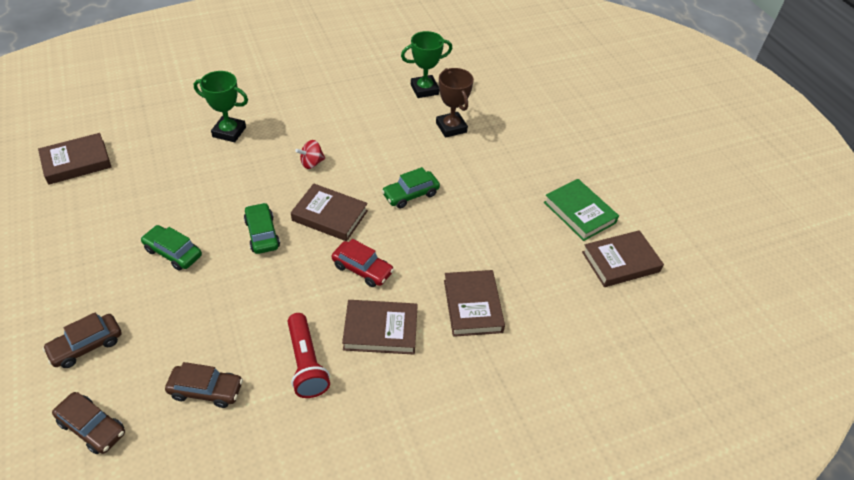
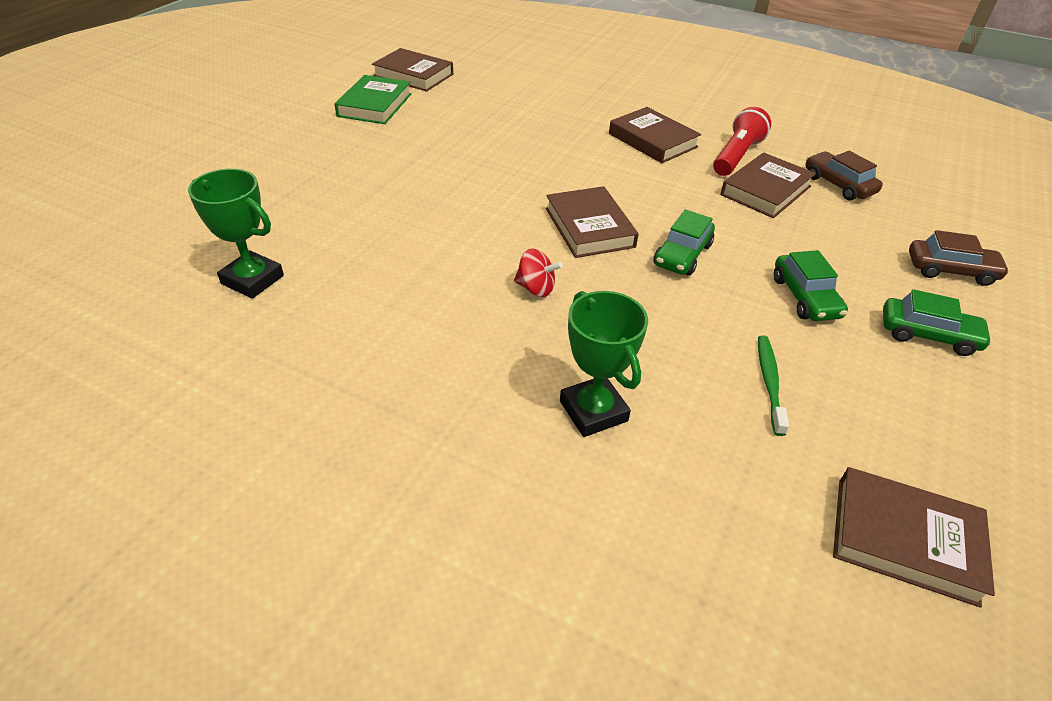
camera: 130 degrees left, 5 degrees down
brown car [52,392,125,454] -> none
red car [332,239,394,287] -> none
green car [382,167,440,208] -> green car moved to [883,289,993,356]
brown trophy [436,68,474,138] -> none
brown book [444,270,505,337] -> brown book moved to [721,153,816,218]
none -> green toothbrush [758,335,789,436]

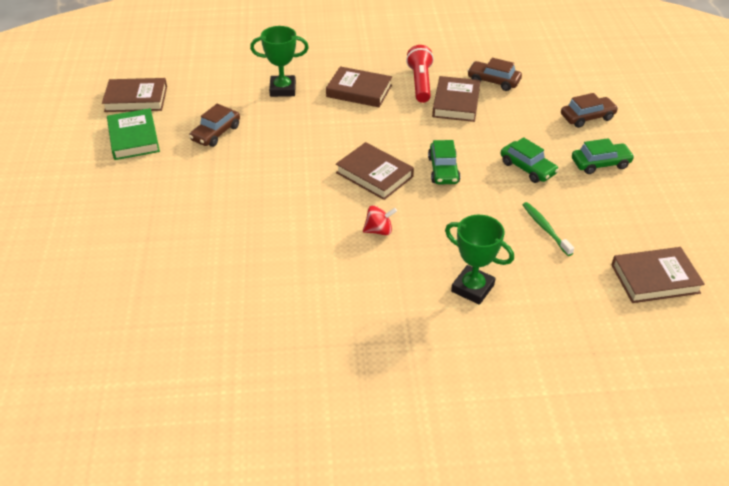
camera: 30 degrees left, 0 degrees up
green trophy [188,169,284,299] -> green trophy moved to [250,26,309,97]
none -> brown car [189,104,240,147]

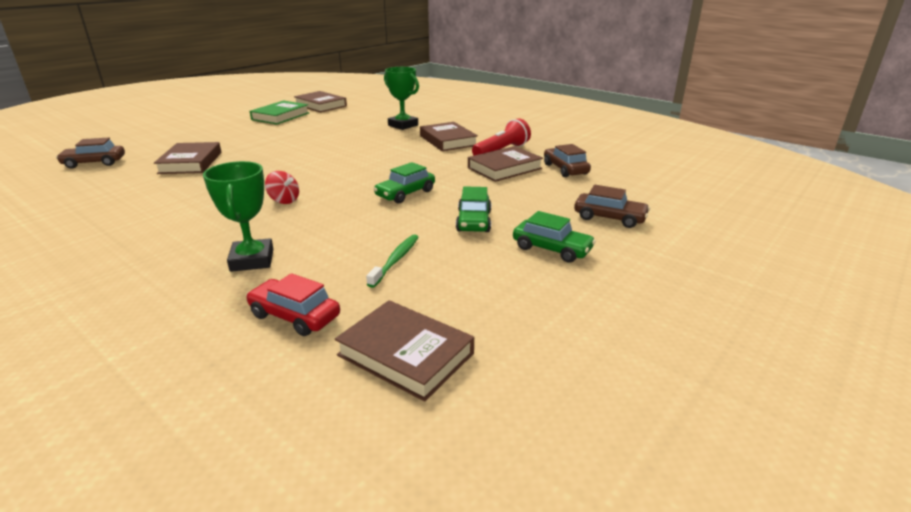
camera: 45 degrees right, 15 degrees down
brown car [189,104,240,147] -> brown car moved to [56,138,125,169]
brown book [336,142,414,200] -> brown book moved to [154,142,221,174]
none -> red car [246,273,340,336]

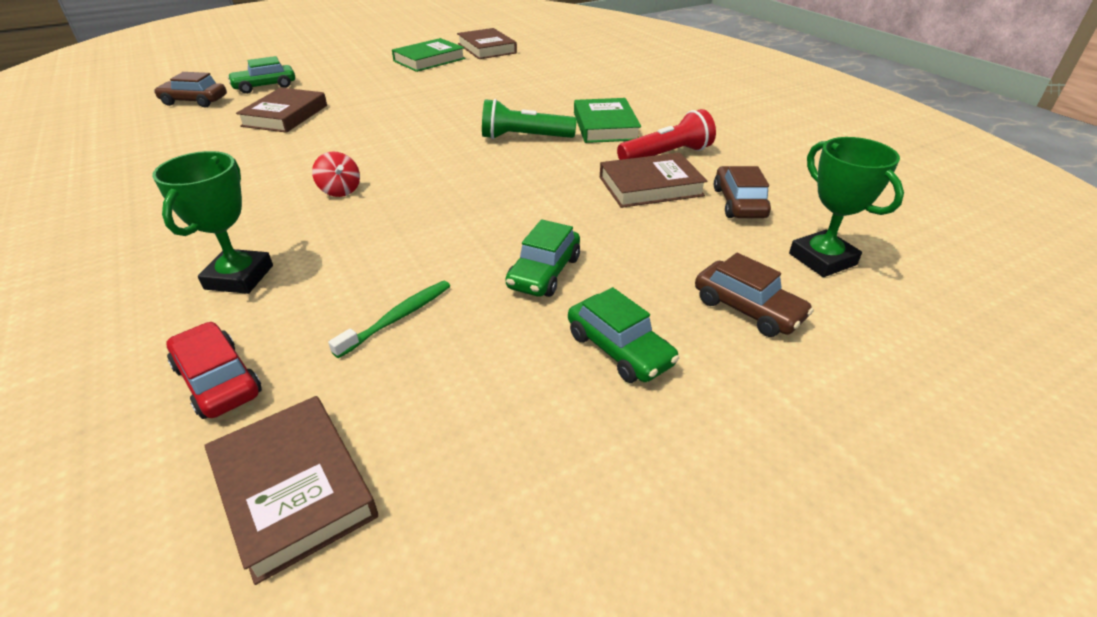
camera: 20 degrees right, 10 degrees up
green car [374,162,435,204] -> green car moved to [227,56,295,94]
green trophy [384,67,419,130] -> green trophy moved to [789,137,904,277]
brown book [420,122,478,151] -> green book [574,98,641,143]
none -> green flashlight [482,99,577,139]

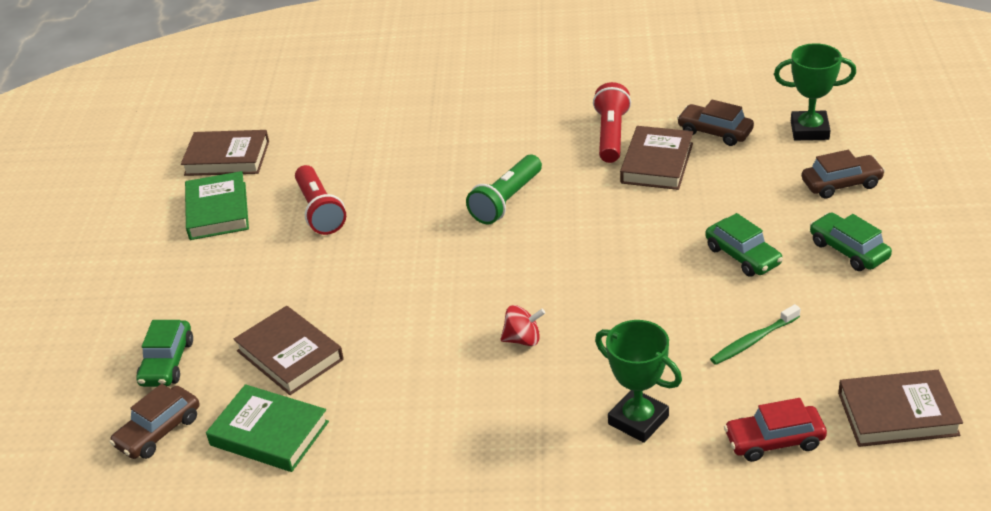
camera: 55 degrees left, 0 degrees up
green toothbrush [328,281,450,358] -> green toothbrush turned 105 degrees counterclockwise [710,304,800,365]
green car [568,287,679,383] -> green car turned 120 degrees counterclockwise [810,212,892,271]
green book [574,98,641,143] -> green book moved to [206,384,329,472]
none -> red flashlight [295,165,346,235]

